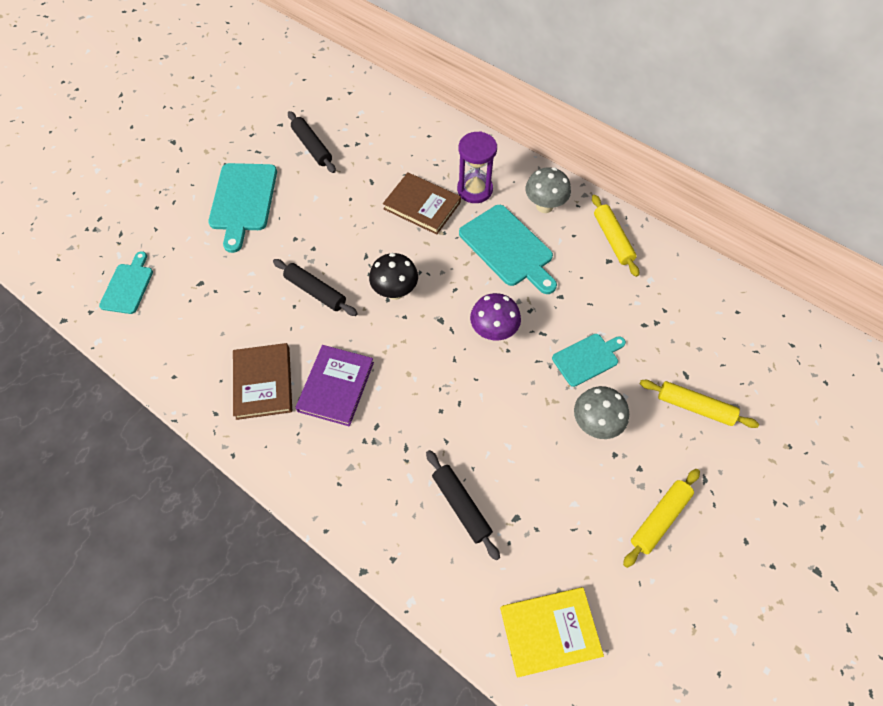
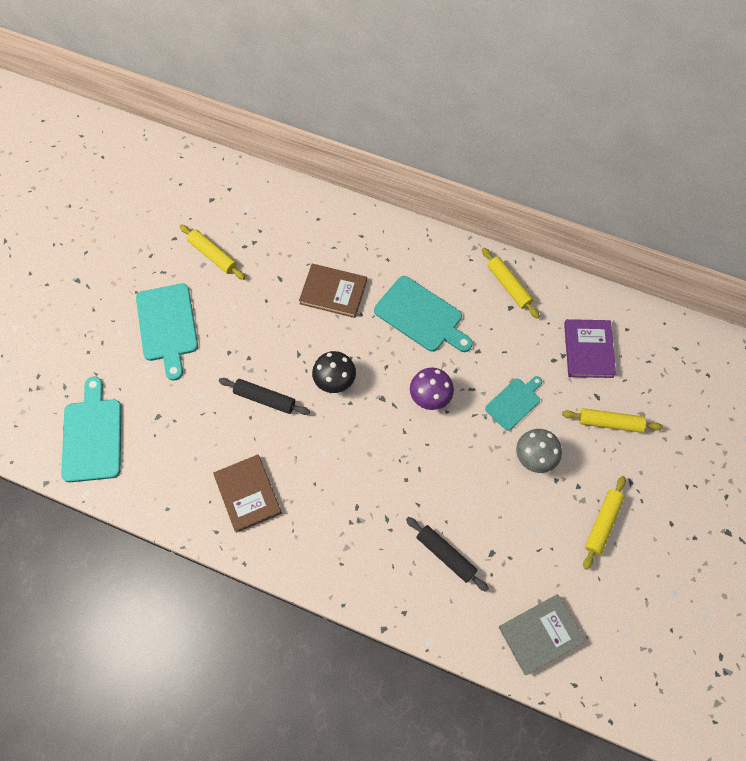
camera: 15 degrees left, 5 degrees up
turquoise cutting board [99,251,153,314] -> turquoise cutting board [61,376,122,482], size x1.64
black rolling pin [288,111,336,173] -> yellow rolling pin [180,224,245,280]
purple book [295,345,374,427] -> purple book moved to [564,319,616,378]
purple hourglass [457,131,497,203] -> none
yellow book [500,587,604,677] -> grey book [499,594,586,675]
grey mushroom [525,167,571,213] -> none

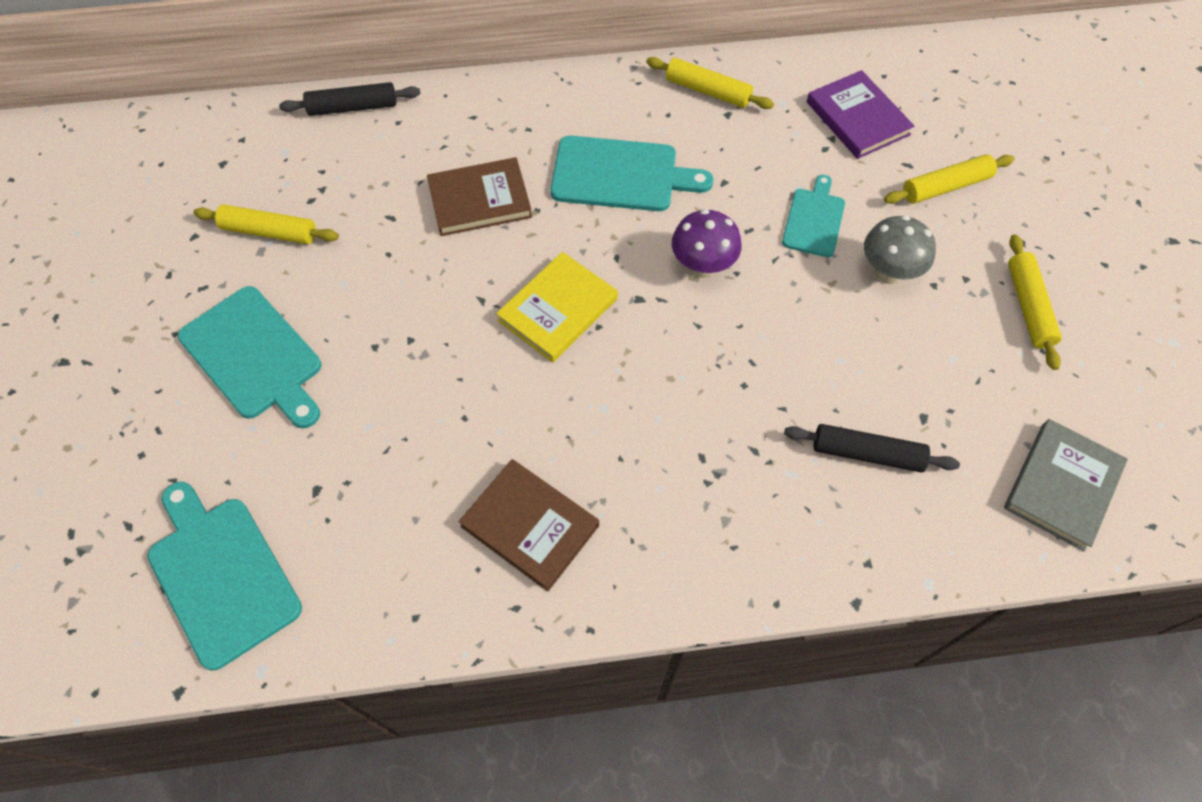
camera: 30 degrees left, 5 degrees down
black rolling pin [219,378,310,415] -> black rolling pin moved to [279,82,420,116]
black mushroom [312,351,356,393] -> yellow book [496,252,618,363]

